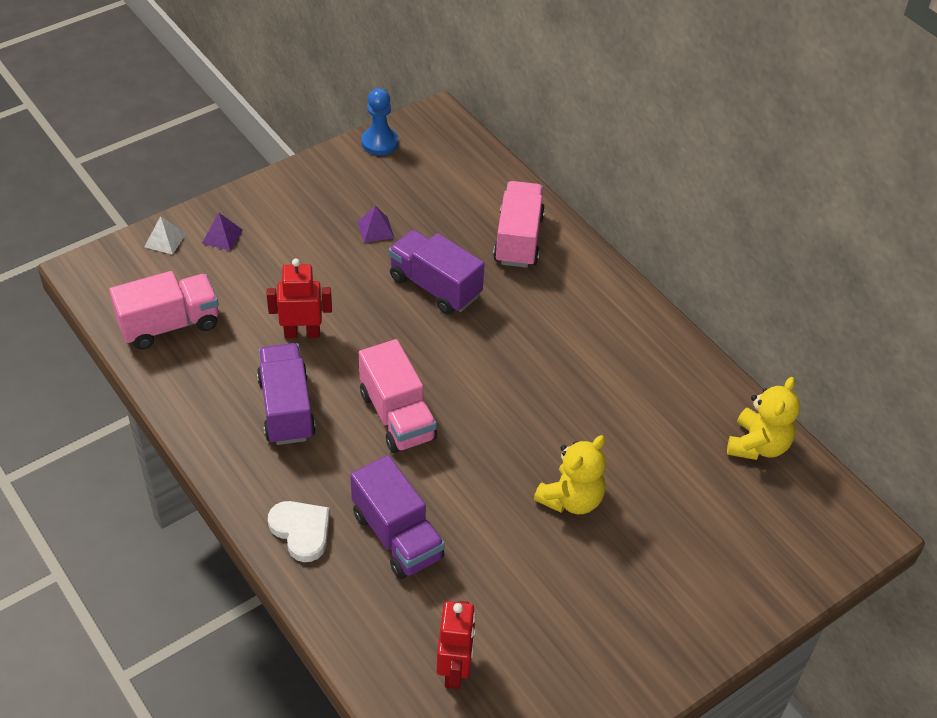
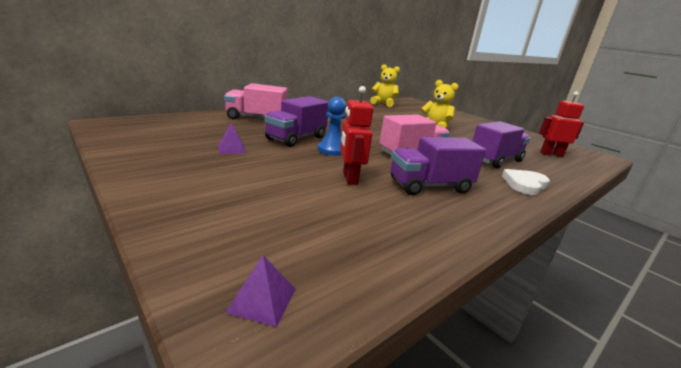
camera: 95 degrees left, 25 degrees down
pink truck [109,271,219,350] -> none
white pyramid [144,216,186,255] -> none
purple pyramid [202,213,243,251] -> purple pyramid moved to [225,255,296,327]
blue pawn [361,88,398,155] -> blue pawn moved to [318,97,346,156]

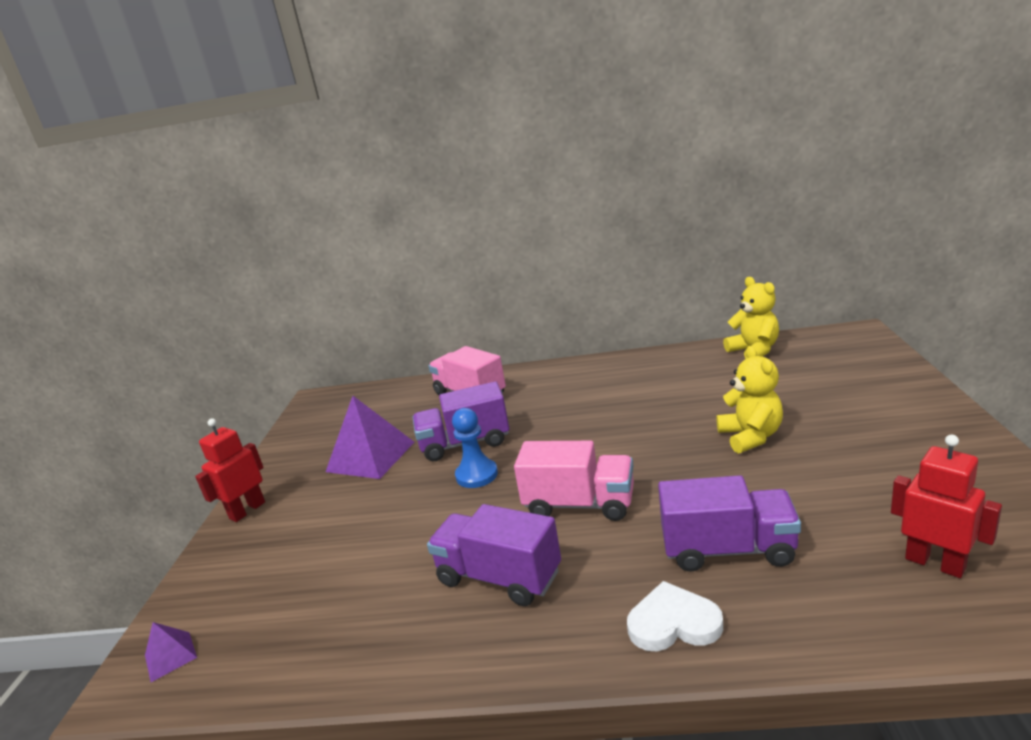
camera: 50 degrees right, 0 degrees up
purple pyramid [218,123,246,154] -> purple pyramid [326,396,414,479], size x2.13
red robot [340,86,373,185] -> red robot moved to [195,418,265,522]

